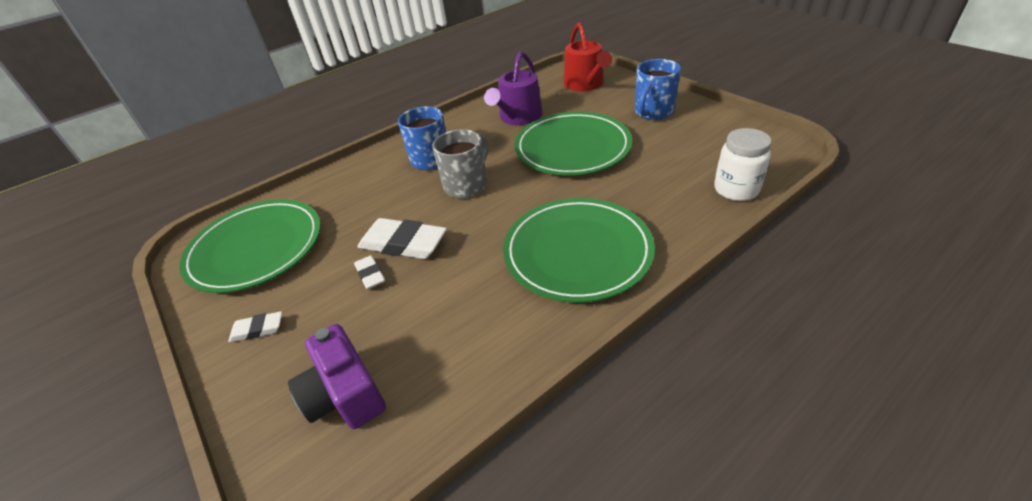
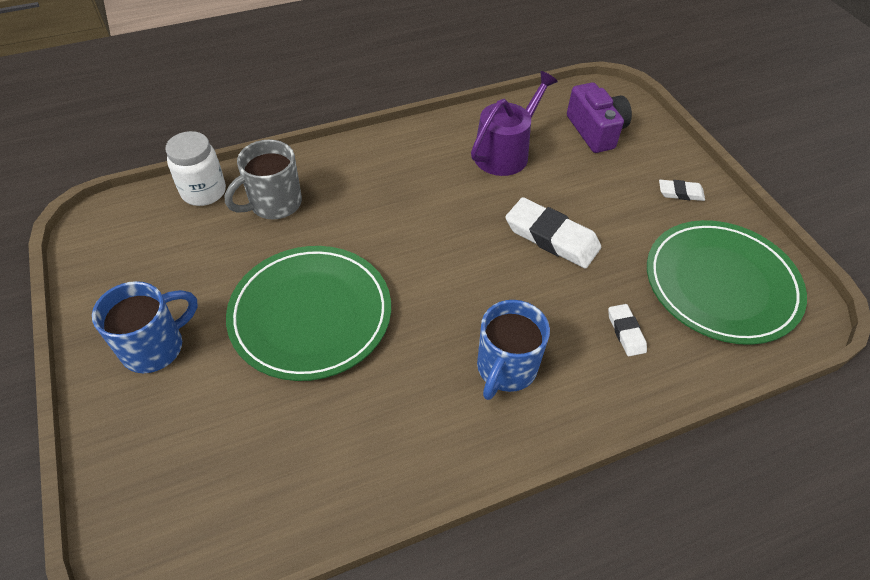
camera: 170 degrees left, 10 degrees up
white eraser [354,255,385,289] -> white eraser moved to [608,304,647,356]
grey mug [432,129,488,199] -> grey mug moved to [225,139,302,220]
purple watering can [484,51,543,125] -> purple watering can moved to [471,71,558,176]
green plate [503,198,655,302] -> none
red watering can [564,22,612,91] -> none

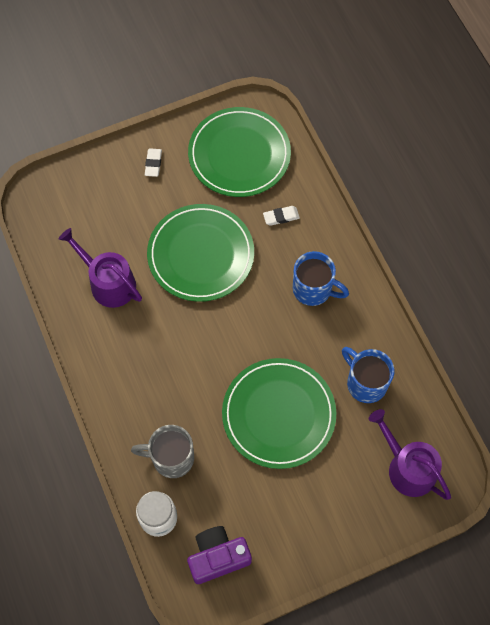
camera: 90 degrees left, 15 degrees up
blue mug [92,281,198,373] -> blue mug moved to [342,347,394,403]
grey mug [225,139,302,220] -> grey mug turned 135 degrees clockwise [131,425,194,478]
white eraser [505,197,601,269] -> green plate [147,204,254,302]
purple camera [567,82,632,153] -> purple camera moved to [187,526,252,584]
none -> purple watering can [369,409,451,500]

